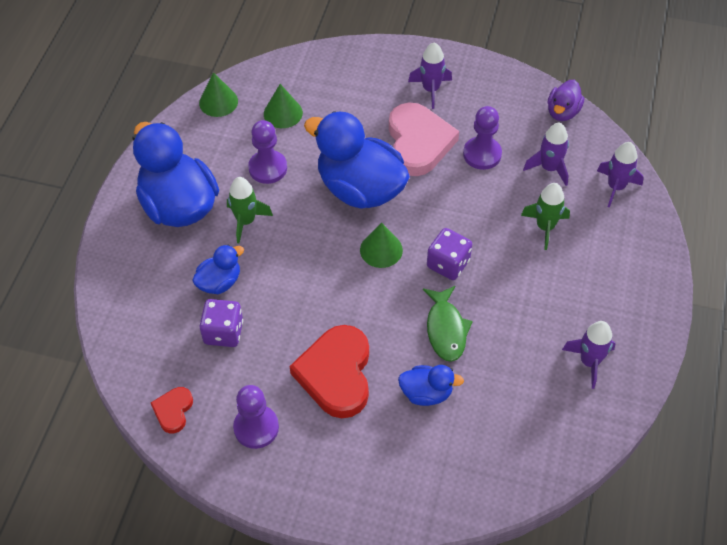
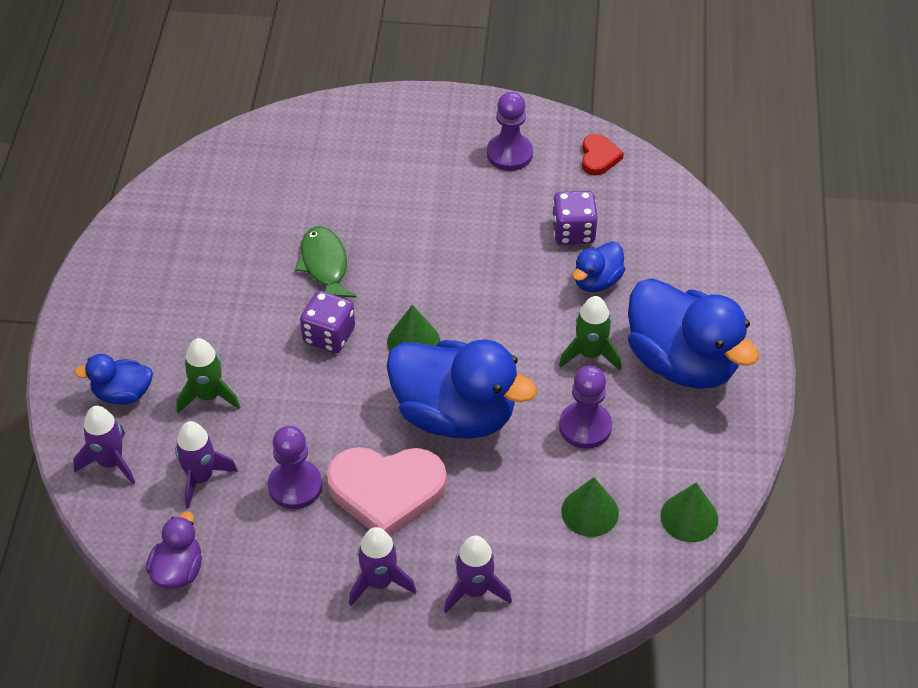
camera: 170 degrees right, 5 degrees down
red heart [289,325,369,418] -> none
pink heart [389,103,459,176] -> pink heart turned 75 degrees counterclockwise [327,447,447,537]
blue duck [398,365,464,406] -> blue duck moved to [74,354,153,405]
purple rocket [562,321,616,389] -> purple rocket moved to [444,536,512,613]

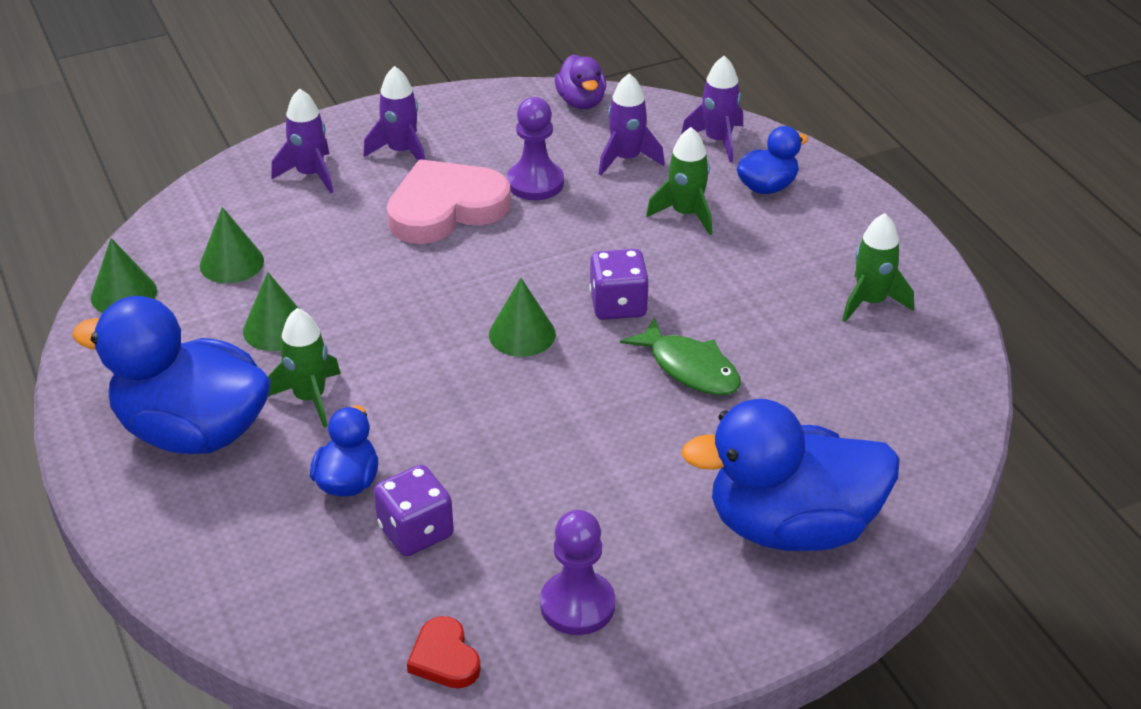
camera: 150 degrees right, 10 degrees down
blue duck [386,339,537,439] -> blue duck moved to [681,399,900,551]
purple pawn [559,366,612,449] -> green cone [243,272,298,351]
none -> green rocket [842,213,914,322]

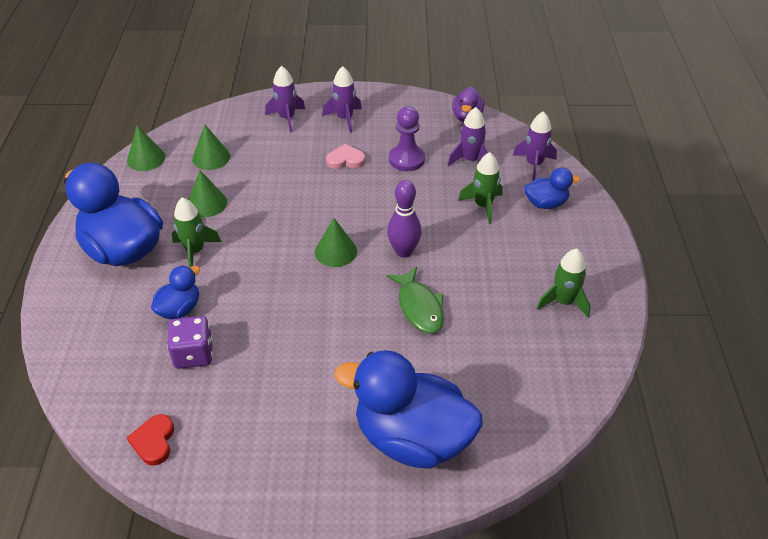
camera: 25 degrees right, 5 degrees up
pink heart [387,159,511,244] -> pink heart [326,144,365,169], size x0.49
purple pawn [540,510,615,635] -> none
purple dice [590,249,649,320] -> purple bowling pin [387,180,421,258]

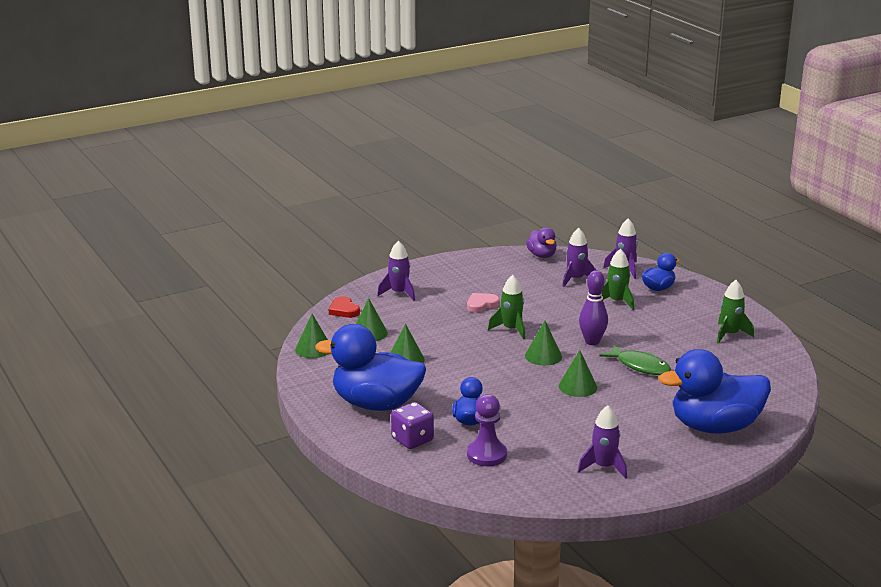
camera: 30 degrees left, 20 degrees down
red heart [127,414,174,466] -> red heart moved to [329,296,360,318]
purple dice [167,316,213,369] -> purple dice moved to [391,402,434,449]
green rocket [172,197,221,268] -> green rocket moved to [488,275,525,340]
purple rocket [322,66,362,133] -> purple rocket moved to [578,405,627,478]
purple pawn [389,106,425,171] -> purple pawn moved to [467,394,507,466]
none -> green cone [559,350,597,397]

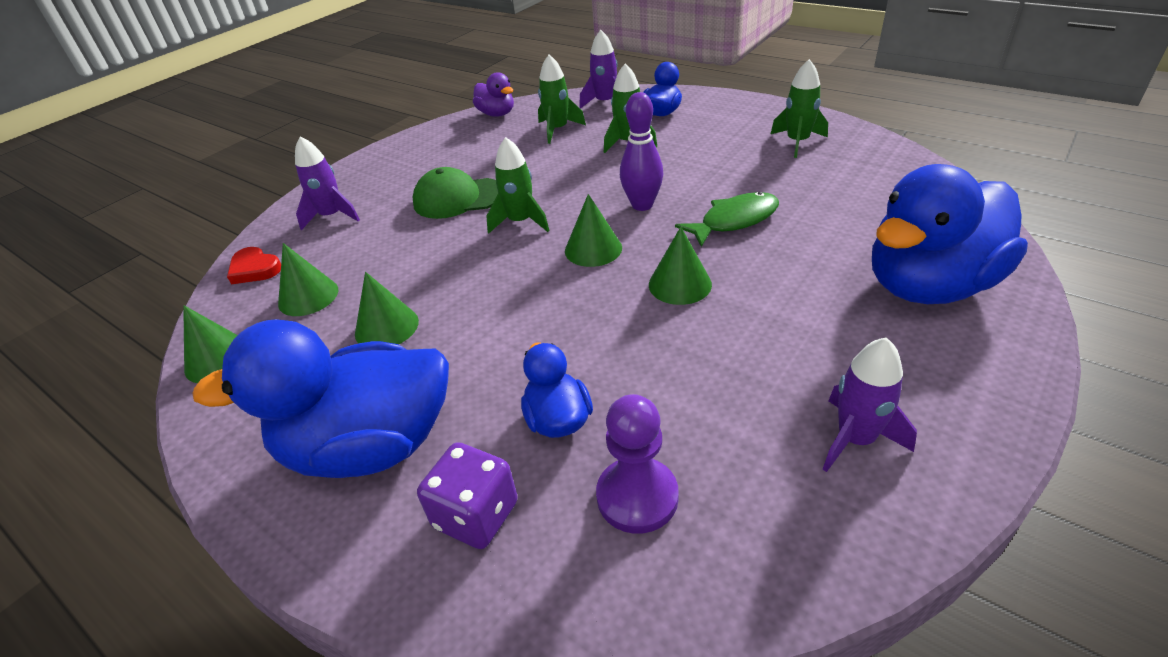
camera: 20 degrees left, 15 degrees up
pink heart [467,293,500,313] -> green cap [413,167,498,219]
purple rocket [562,228,596,287] -> green rocket [538,55,586,144]
green fish [599,344,671,375] -> green fish turned 45 degrees counterclockwise [675,192,779,247]

